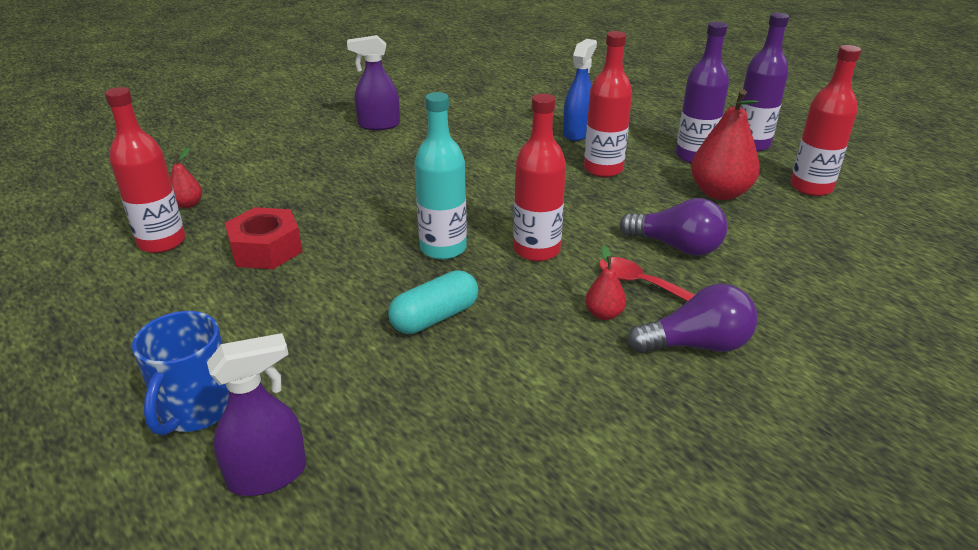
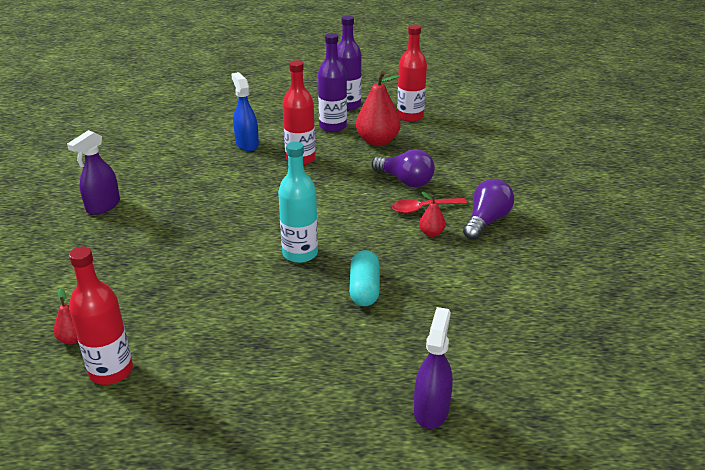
camera: 50 degrees left, 0 degrees up
blue mug [132,311,229,436] -> none
red nut [225,207,302,269] -> none
red bottle [513,93,566,262] -> none
purple light bulb [620,198,728,256] -> purple light bulb turned 60 degrees clockwise [372,149,435,187]

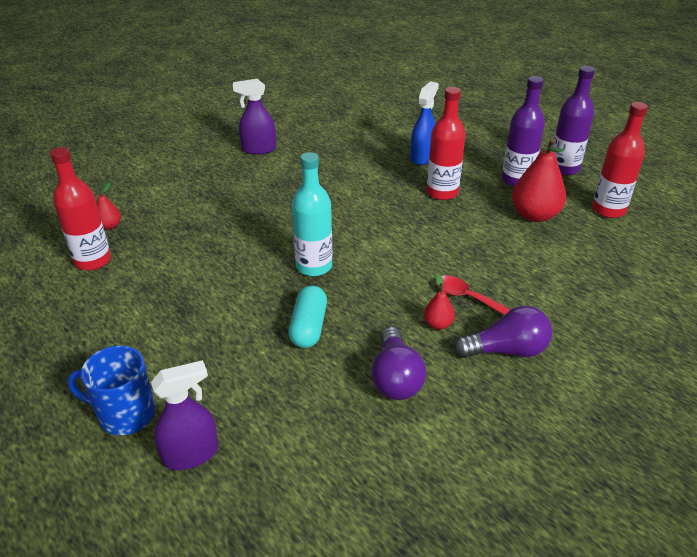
camera: 50 degrees right, 5 degrees up
turquoise capsule [349,250,380,306] -> turquoise capsule turned 45 degrees counterclockwise [289,285,327,348]
purple light bulb [372,149,435,187] -> purple light bulb moved to [371,327,426,400]
none -> blue mug [67,346,155,435]

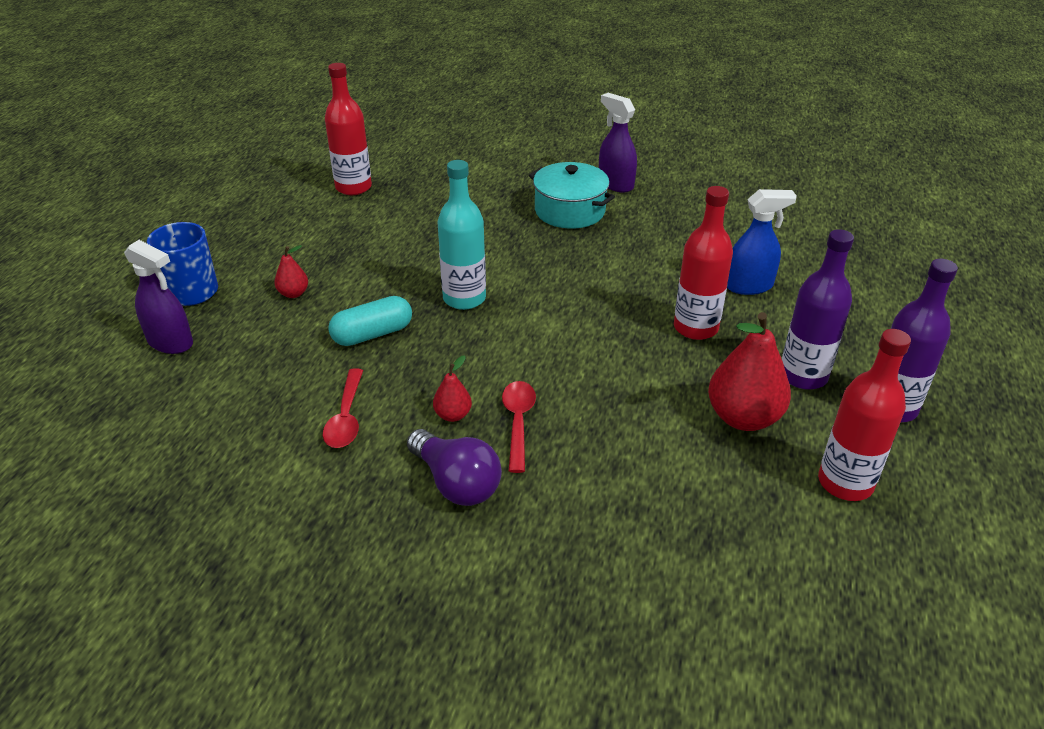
camera: 55 degrees right, 0 degrees up
red pear [97,182,121,230] -> red pear moved to [274,245,308,298]
purple light bulb [371,327,426,400] -> red spoon [323,368,363,448]
none -> turquoise pot [529,162,615,229]

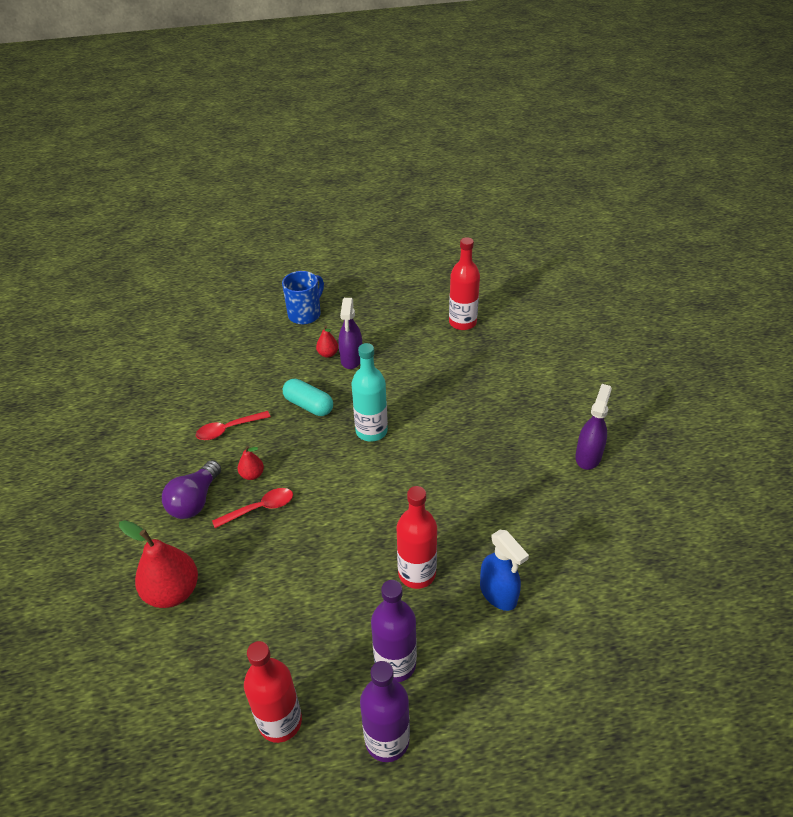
camera: 65 degrees right, 5 degrees up
purple spray bottle [124,240,193,354] -> purple spray bottle moved to [339,298,362,369]
turquoise pot [529,162,615,229] -> none
red pear [708,312,791,431] -> red pear moved to [119,520,198,608]

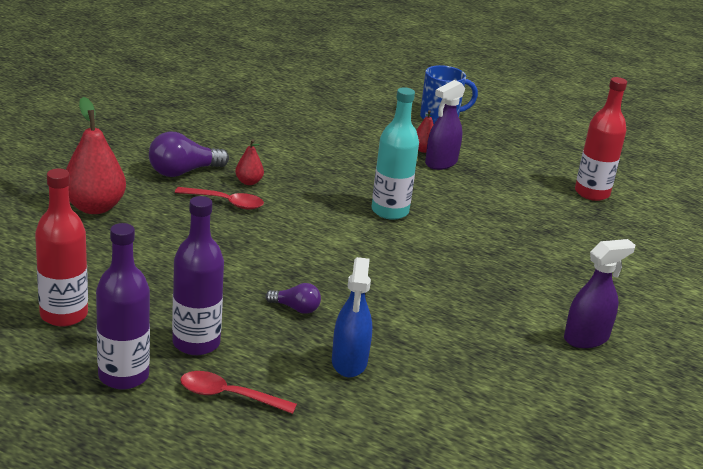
camera: 35 degrees right, 15 degrees down
red spoon [196,411,271,440] -> red spoon moved to [180,371,297,414]
turquoise capsule [283,379,333,416] -> none
red bottle [397,486,437,589] -> purple light bulb [265,283,321,314]

